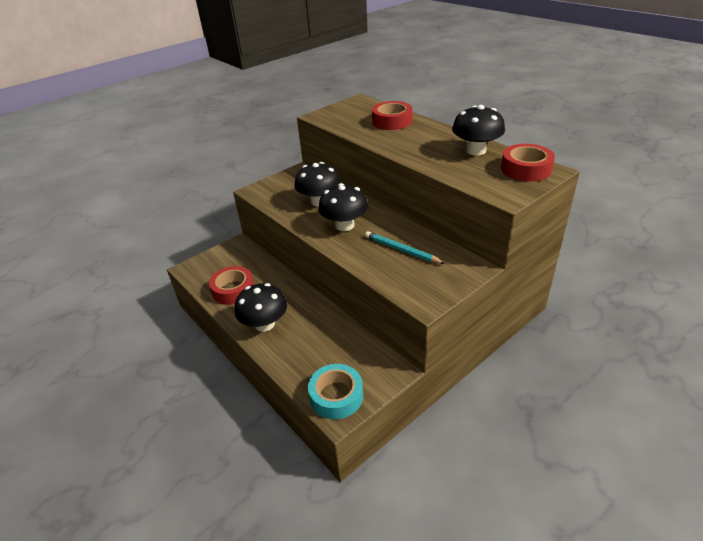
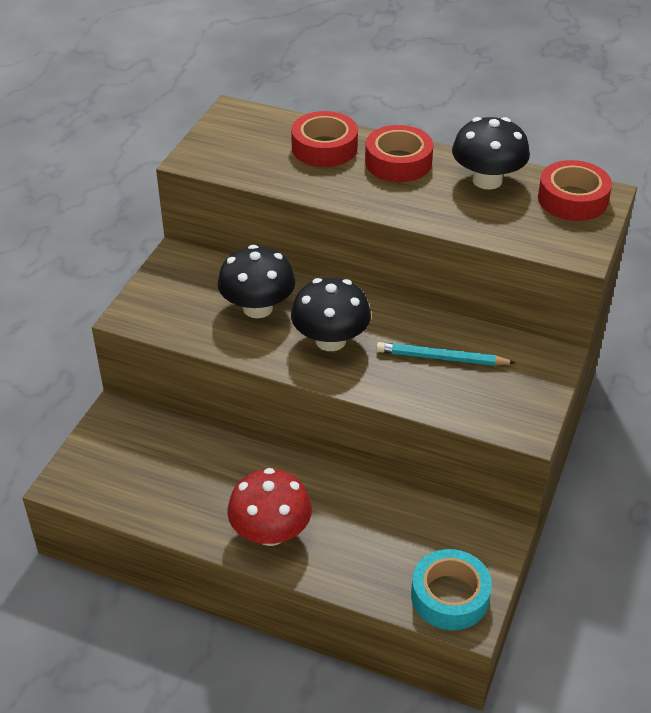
camera: 30 degrees left, 5 degrees up
red tape [209,266,254,305] -> red tape moved to [365,125,433,182]
black mushroom [235,283,287,332] -> red mushroom [227,468,312,546]

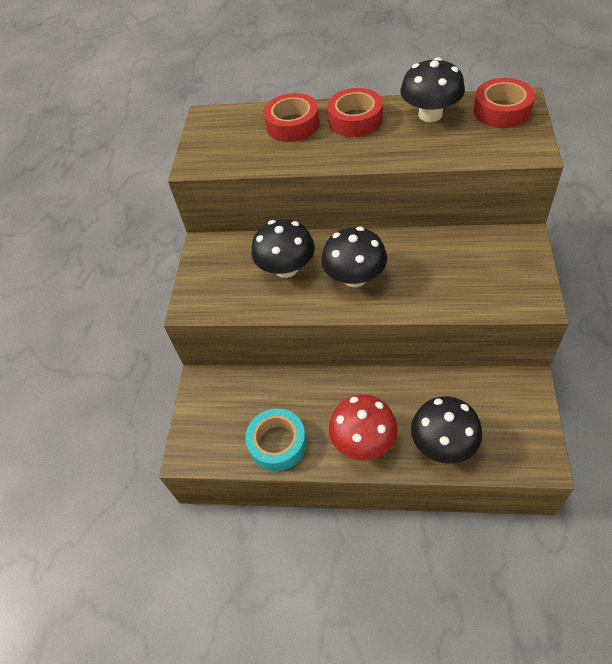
camera: 10 degrees left, 10 degrees up
turquoise pencil [376,342,516,366] -> none
turquoise tape [411,549,492,630] -> turquoise tape moved to [245,409,307,471]
none -> black mushroom [411,396,482,464]

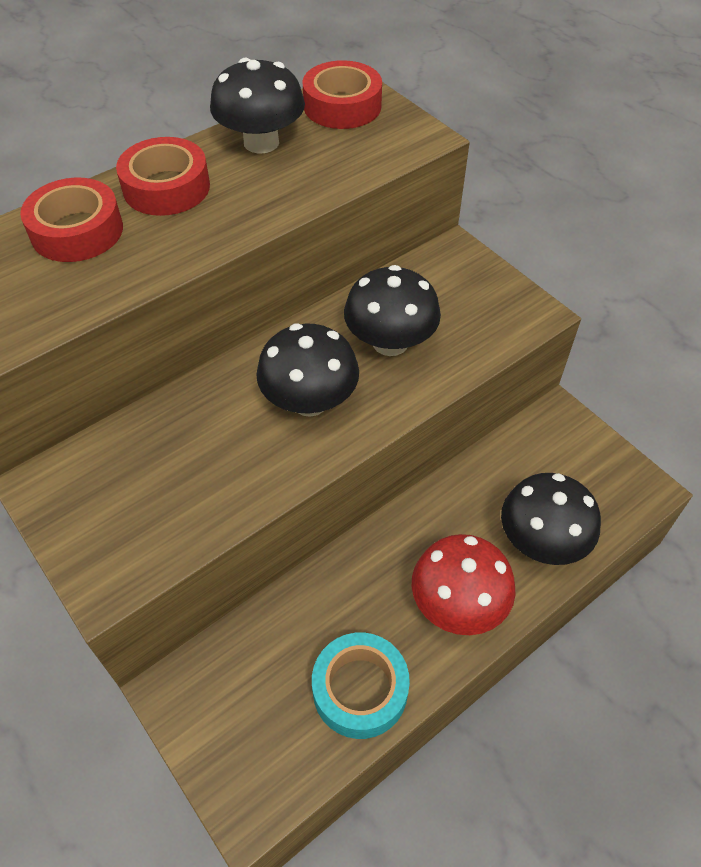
camera: 50 degrees left, 0 degrees up
black mushroom [251,219,315,278] -> black mushroom moved to [344,265,441,356]

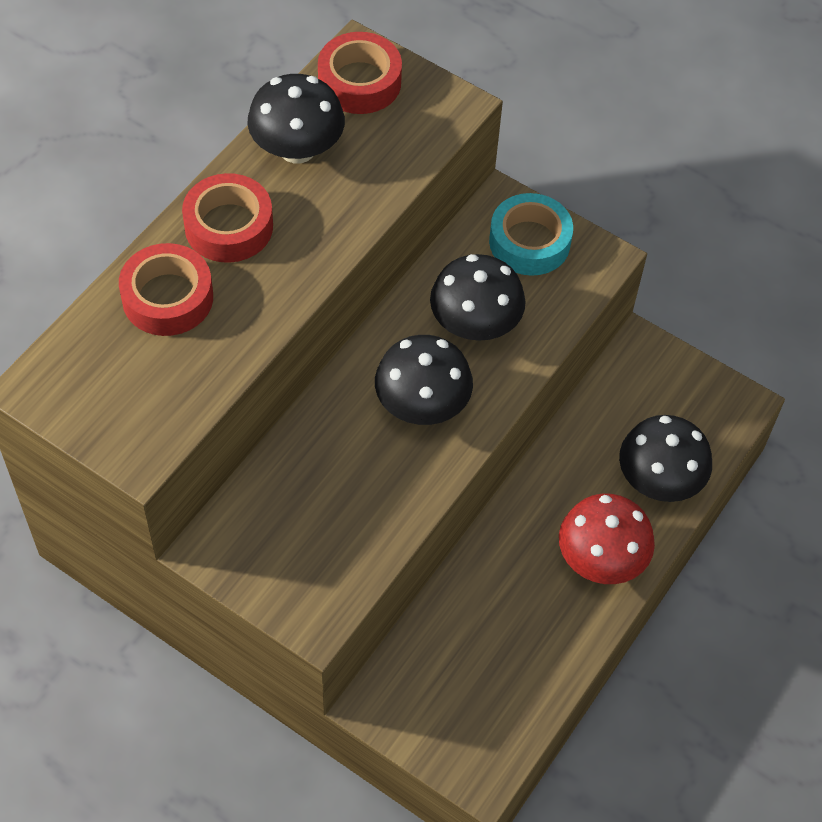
camera: 20 degrees left, 5 degrees up
turquoise tape [312,633,410,739] -> turquoise tape moved to [489,193,573,276]

